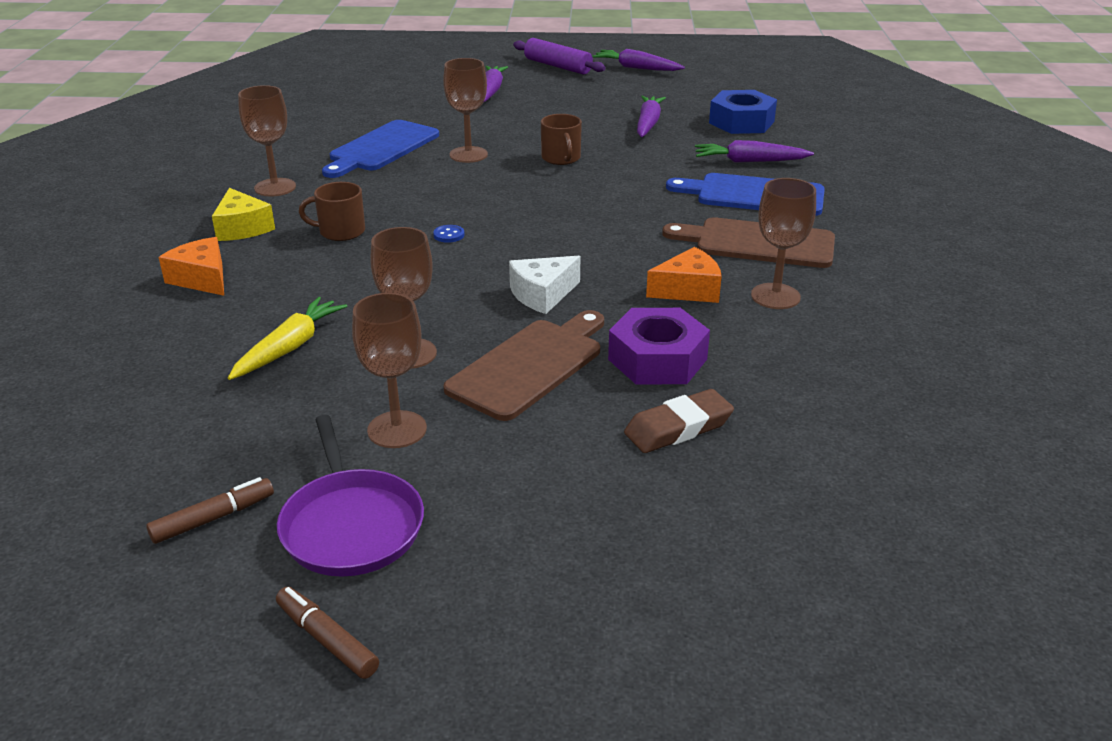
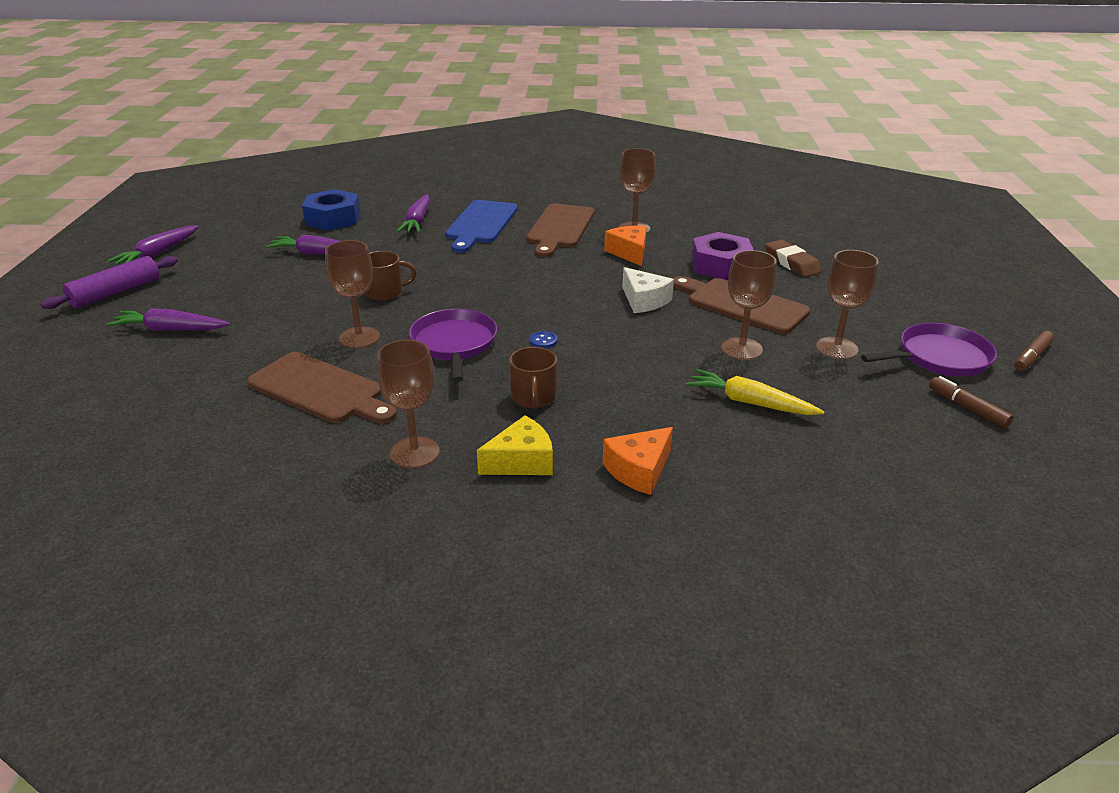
camera: 90 degrees left, 0 degrees up
blue cutting board [322,120,439,178] -> brown cutting board [247,352,397,424]
none -> purple pan [409,309,497,382]

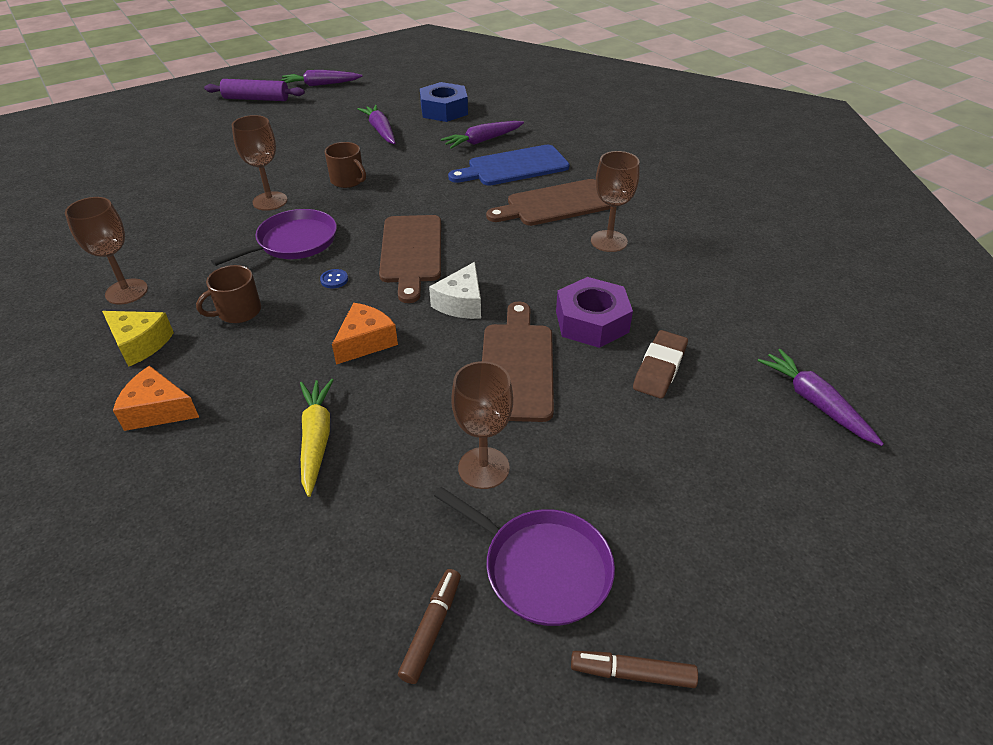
camera: 55 degrees right, 10 degrees up
purple carrot [107,308,230,331] -> purple carrot moved to [758,349,884,446]
brown cutting board [247,352,397,424] -> brown cutting board moved to [379,215,441,303]
orange cheese [604,225,647,266] -> orange cheese moved to [332,303,398,365]
brown goblet [721,250,777,360] -> none

